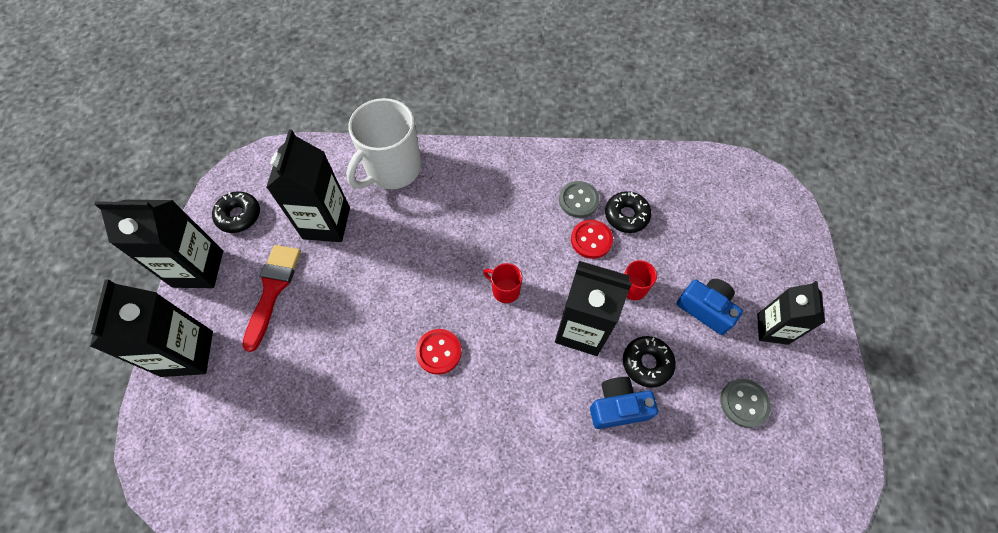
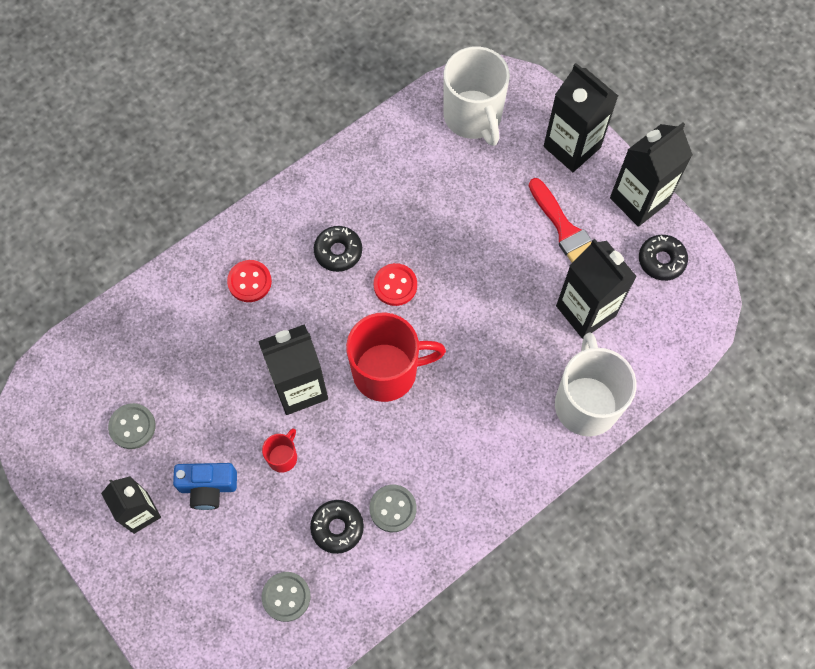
camera: 140 degrees right, 5 degrees up
red mug [483,263,522,303] -> red mug [346,312,446,402], size x2.20
red button [571,220,613,259] -> red button moved to [227,260,272,302]
blue camera [590,377,658,429] -> none
black donut [623,336,676,388] -> black donut moved to [314,226,362,272]
none -> grey button [262,572,310,622]
none -> white mug [443,46,510,146]

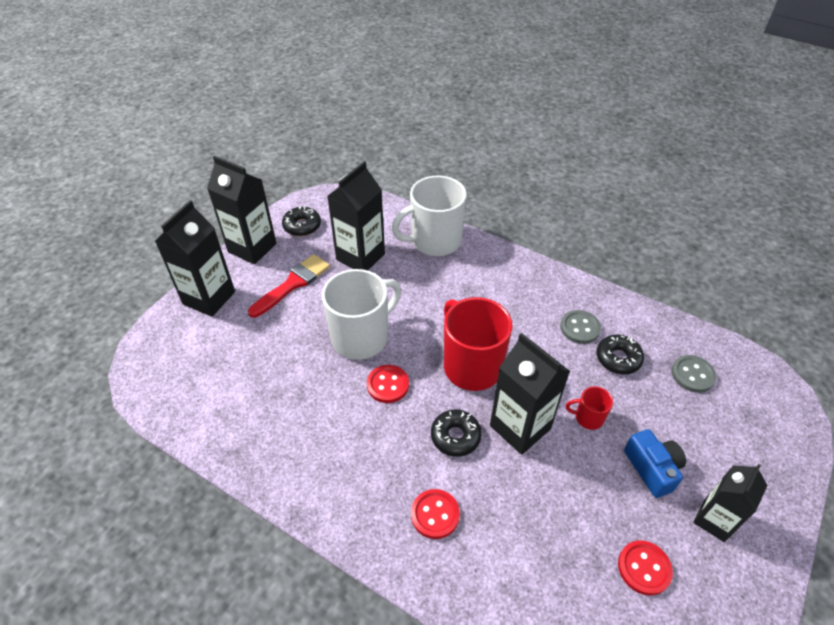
camera: 110 degrees left, 20 degrees down
grey button [108,403,156,449] -> red button [618,540,673,596]
black donut [314,226,362,272] -> black donut moved to [431,409,482,457]
white mug [443,46,510,146] -> white mug moved to [322,269,401,360]

